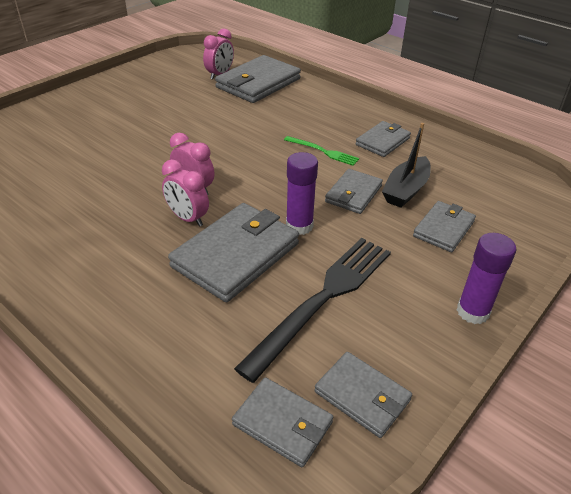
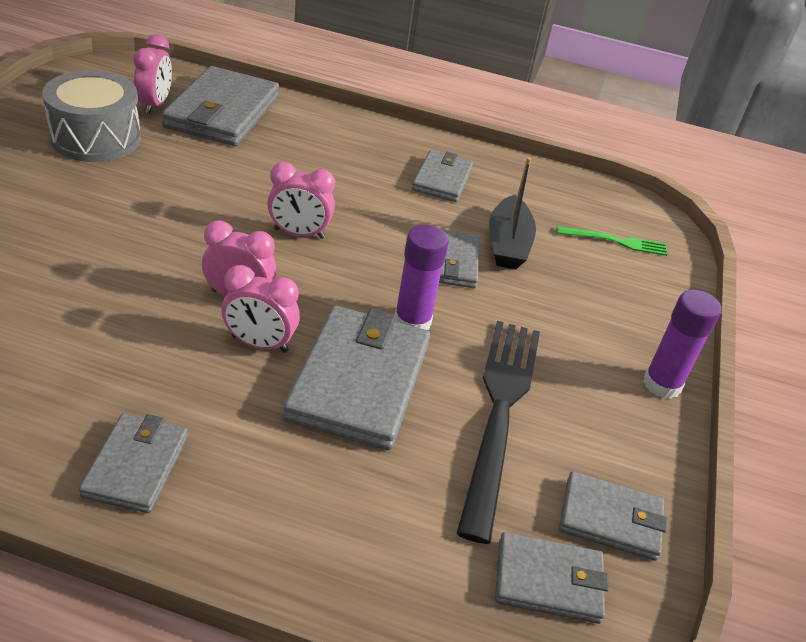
camera: 30 degrees left, 0 degrees up
green fork [284,136,359,166] -> green fork moved to [557,226,668,256]
grey wallet [413,201,476,252] -> grey wallet moved to [79,413,188,513]
none -> grey drum [42,70,141,162]
none -> pink clock [267,162,335,239]

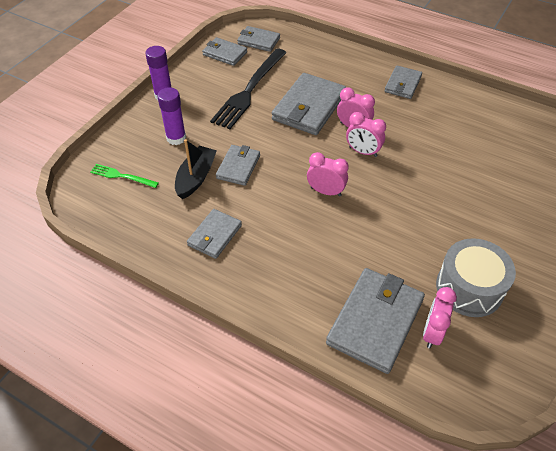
camera: 160 degrees left, 10 degrees up
purple glue stick [395,225,449,330] -> purple glue stick moved to [157,87,186,145]

